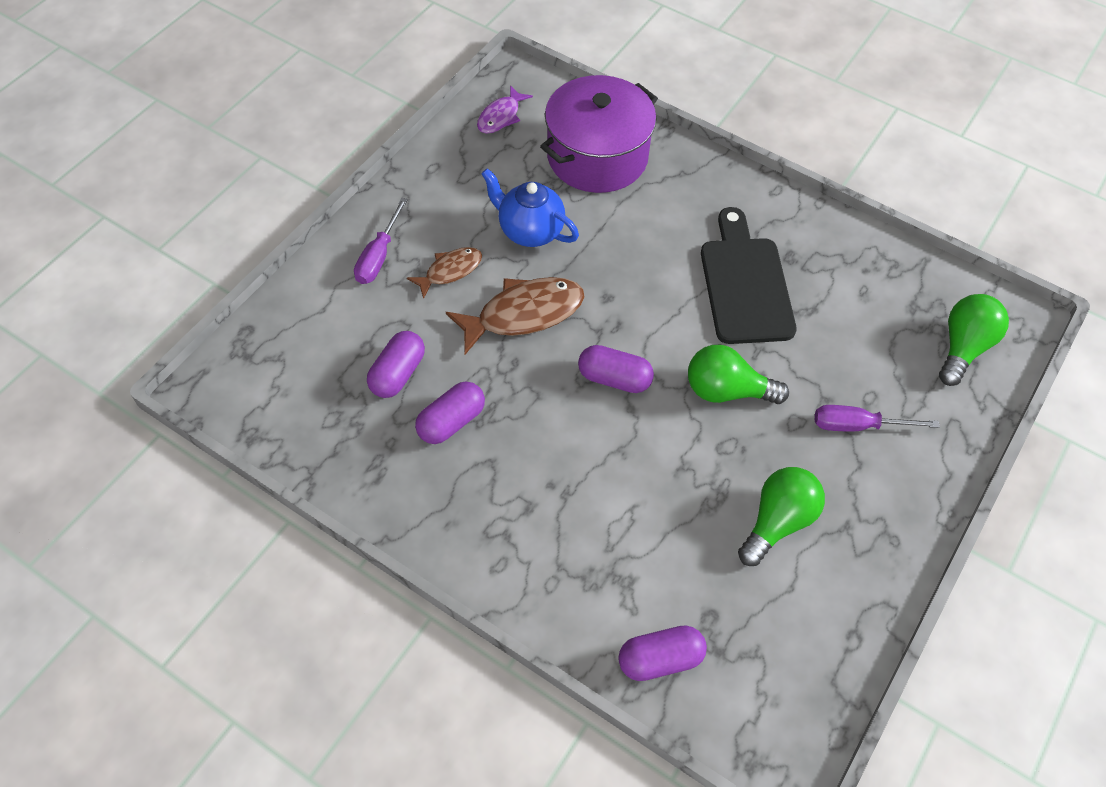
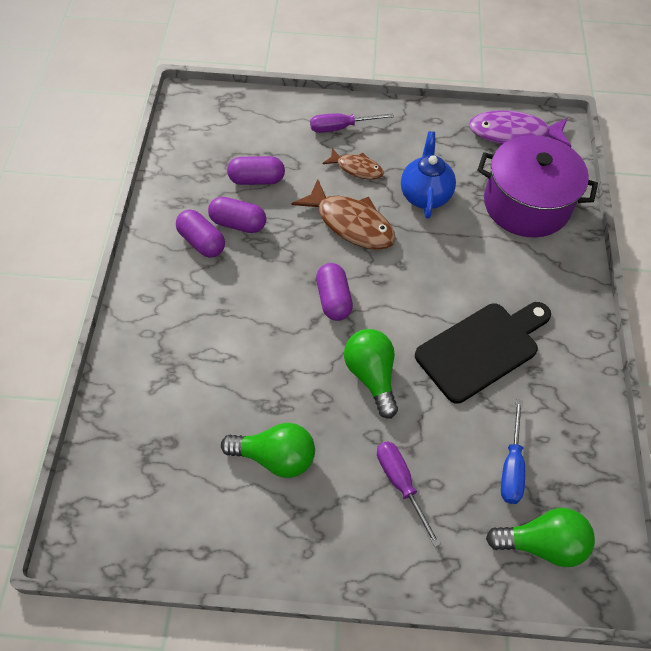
camera: 60 degrees right, 0 degrees up
purple fish [477,85,533,134] -> purple fish [469,110,572,147], size x1.71
purple capsule [618,625,707,681] -> purple capsule moved to [176,210,225,258]
none -> blue screwdriver [501,399,525,504]

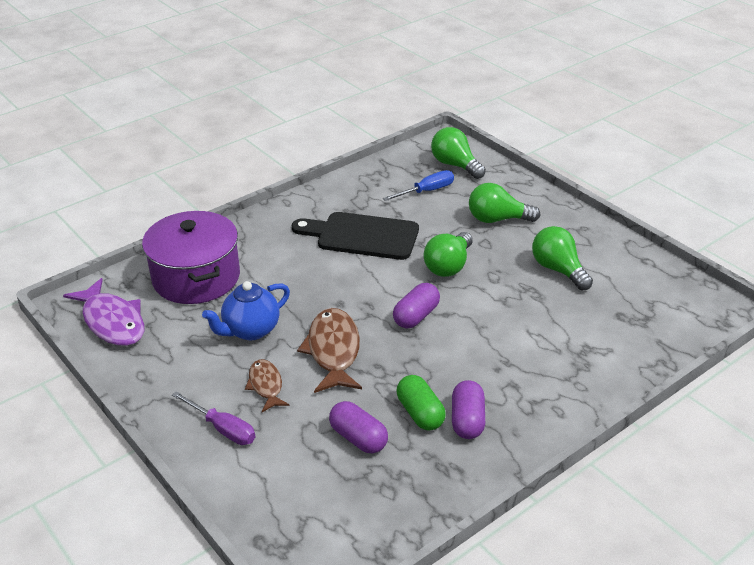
camera: 130 degrees left, 20 degrees down
purple capsule [208,197,266,233] -> green capsule [397,375,446,430]
purple screwdriver [377,441,441,547] -> green light bulb [469,183,540,223]

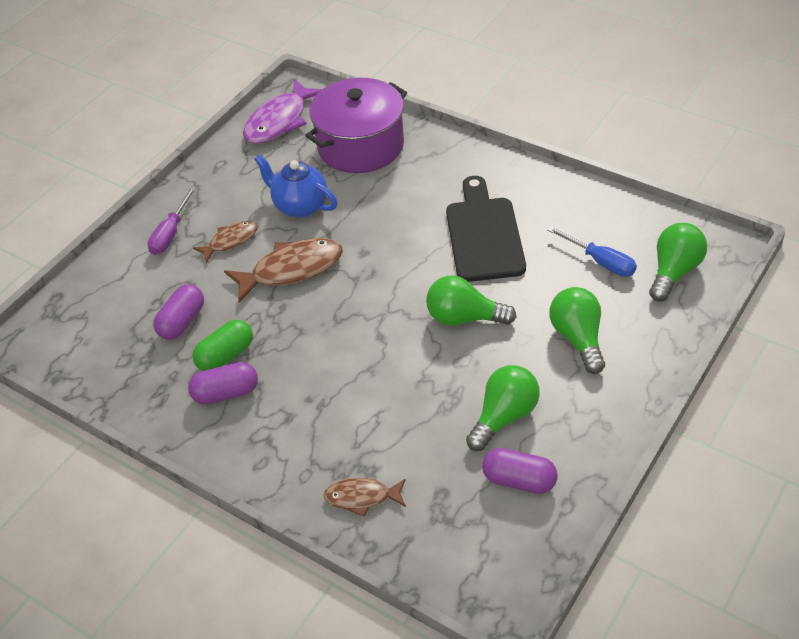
camera: 75 degrees right, 10 degrees up
purple capsule [393,283,440,328] -> purple capsule moved to [482,448,558,494]
none -> brown fish [324,478,406,517]

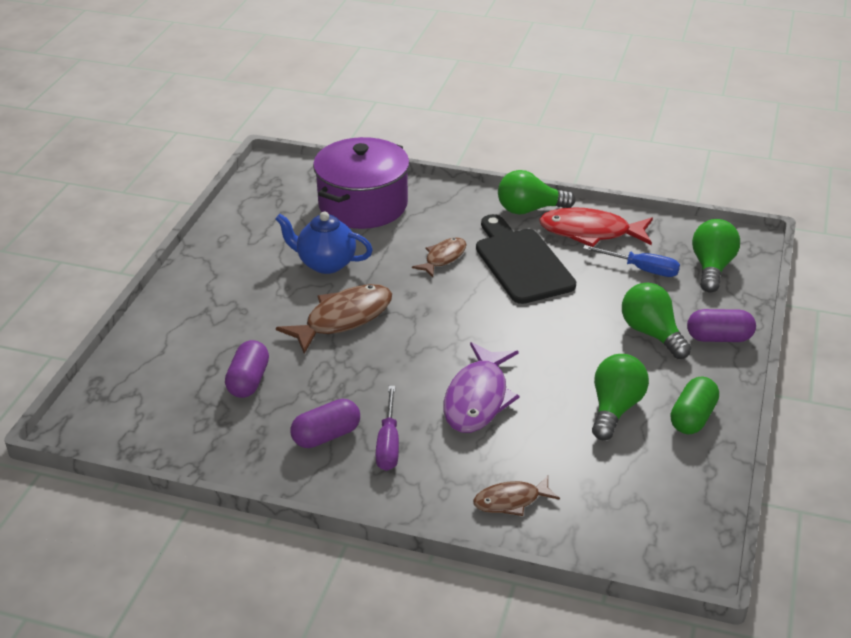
camera: 20 degrees left, 10 degrees down
purple screwdriver [147,187,196,255] -> purple screwdriver moved to [376,386,399,471]
green capsule [192,319,253,371] -> green capsule moved to [671,377,719,434]
brown fish [193,221,258,263] -> brown fish moved to [412,237,467,277]
purple fish [243,79,322,144] -> purple fish moved to [443,342,520,433]
green light bulb [426,275,517,326] -> green light bulb moved to [498,170,576,214]
purple capsule [482,448,558,494] -> purple capsule moved to [687,309,756,342]
none -> red fish [539,207,653,247]

